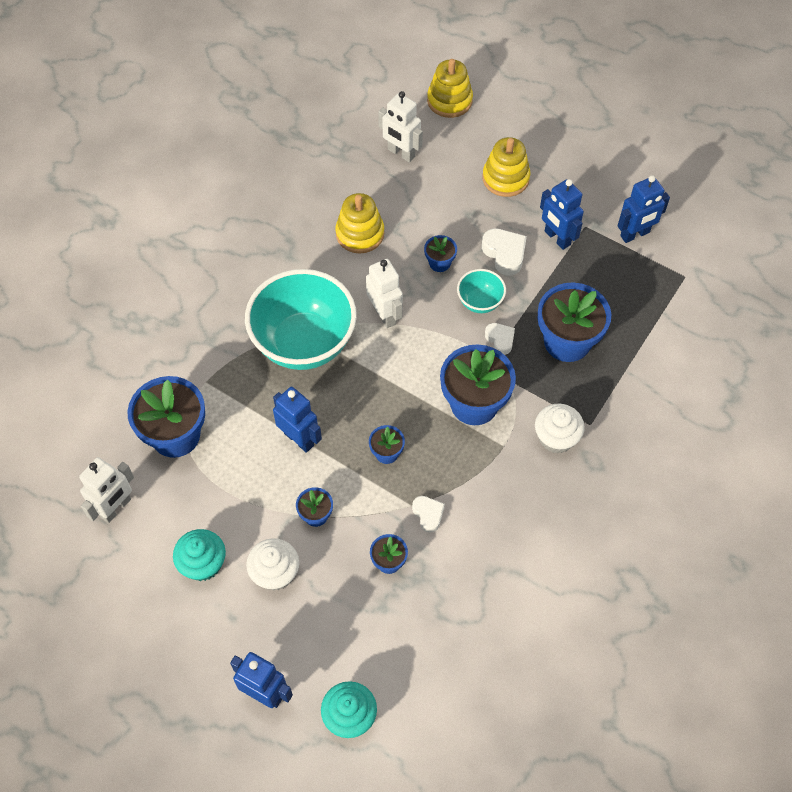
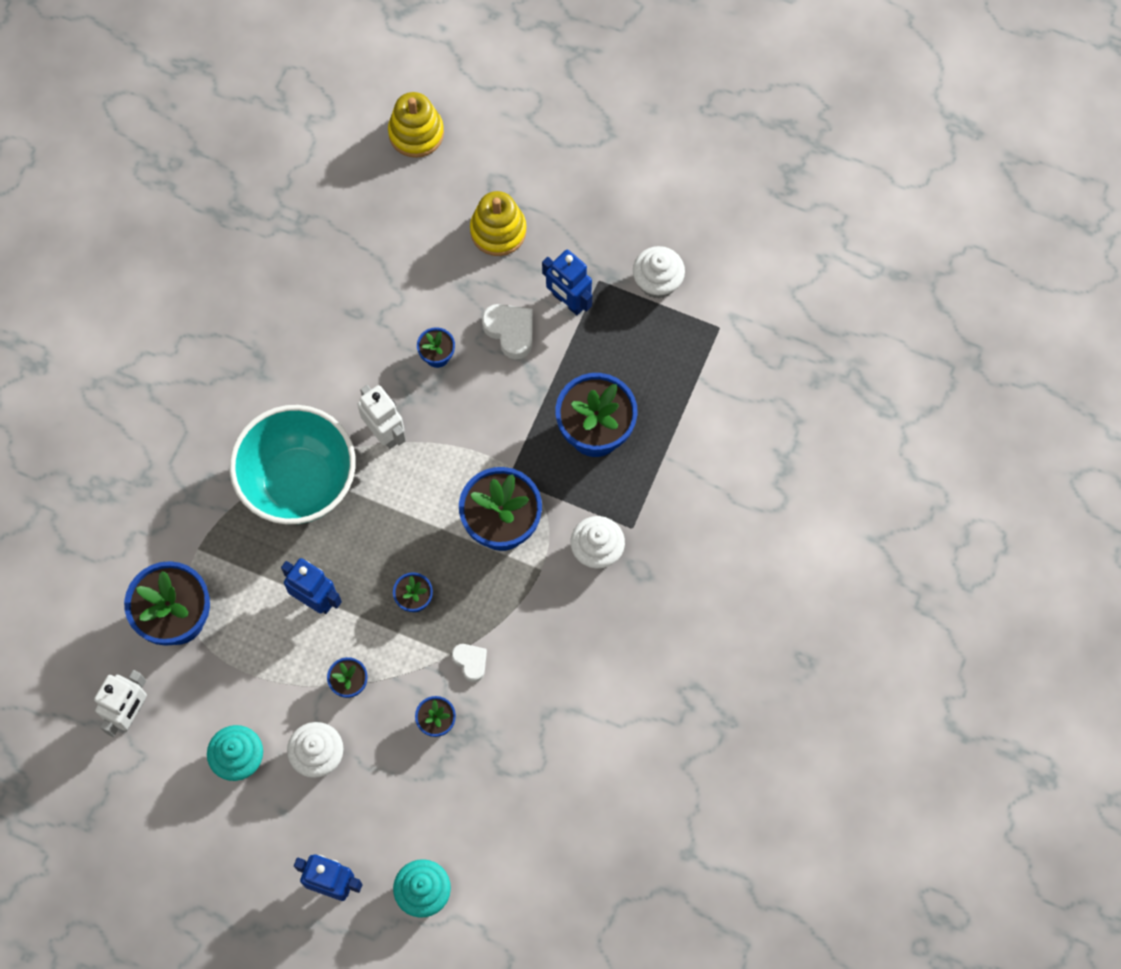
camera: 10 degrees left, 10 degrees up
yellow stacking toy [336,193,384,253] -> none
white robot [378,91,423,163] -> none
turquoise bowl [457,269,506,313] -> none
white heart [485,323,515,355] -> none
blue robot [618,175,670,243] -> white cupcake [633,246,685,299]

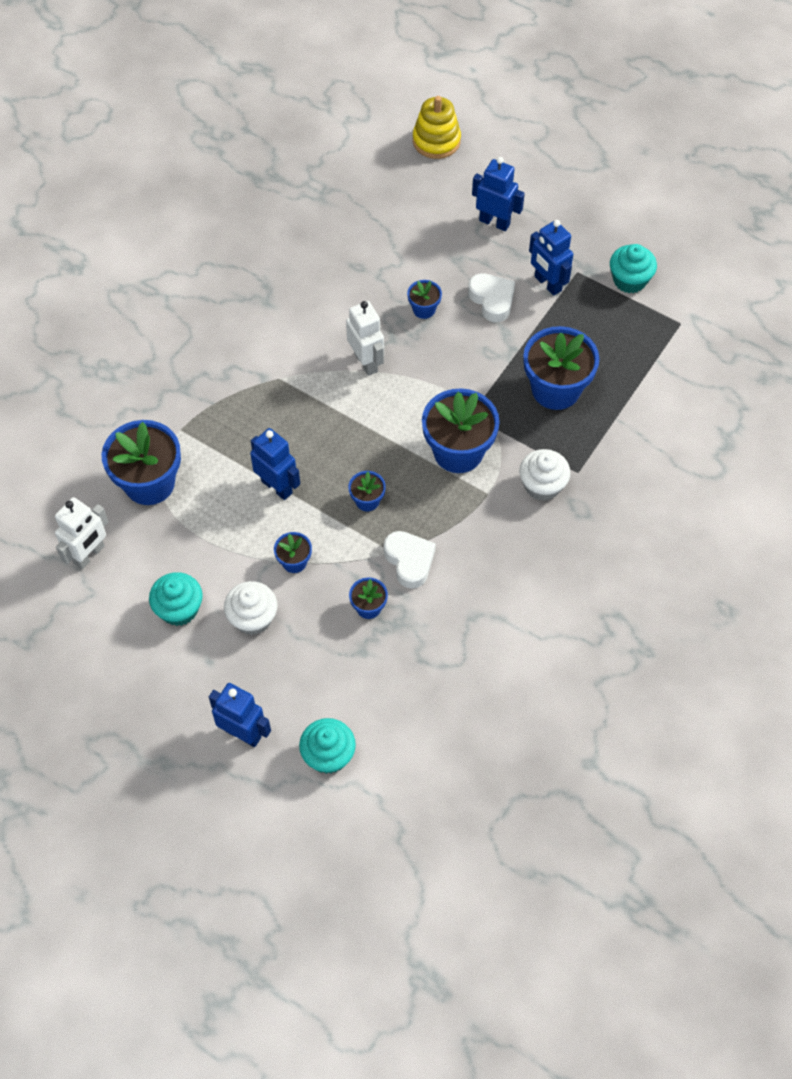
camera: 10 degrees right, 10 degrees down
turquoise bowl [230,405,356,524] -> none
white heart [452,644,487,682] -> white heart [384,531,436,589], size x1.56
yellow stacking toy [470,191,527,256] -> blue robot [472,157,525,231]
white cupcake [633,246,685,299] -> turquoise cupcake [610,244,657,293]

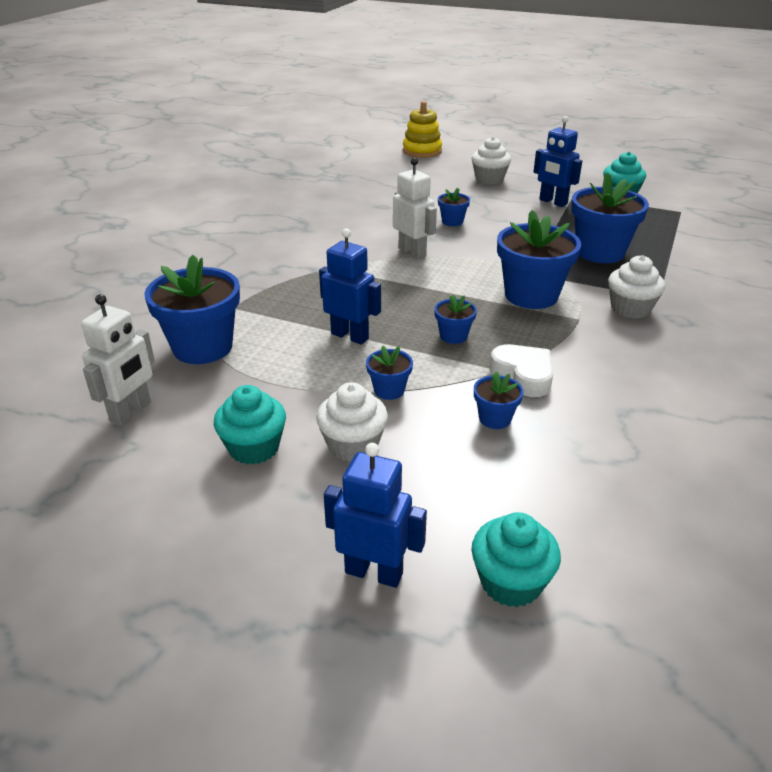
camera: 10 degrees left, 25 degrees down
white heart [468,273,515,322] -> none
blue robot [472,157,525,231] -> white cupcake [471,137,511,185]

